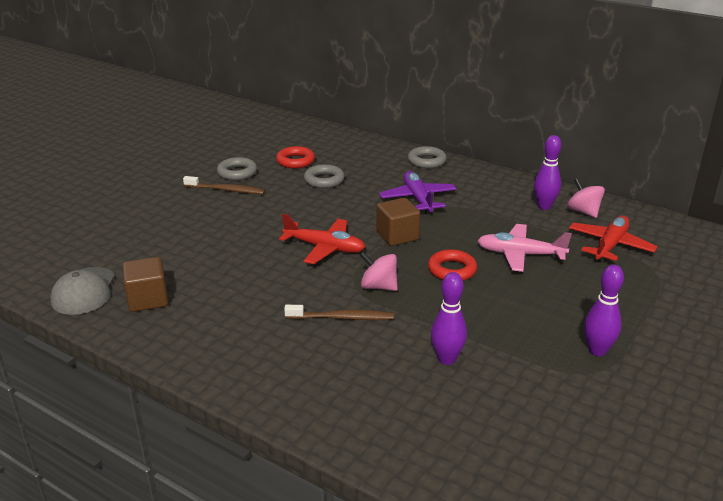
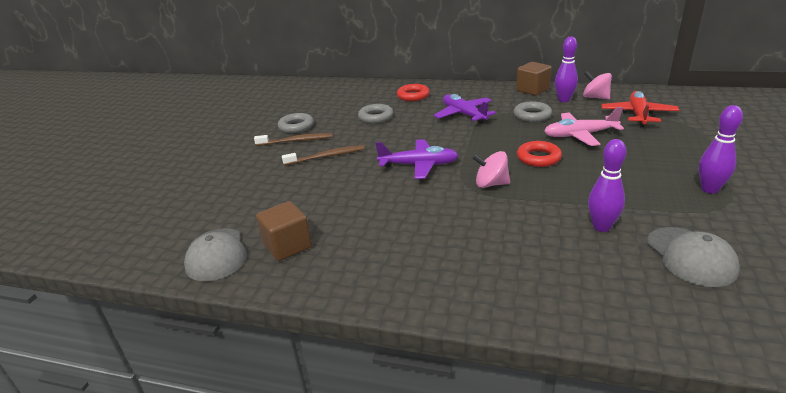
camera: 15 degrees left, 0 degrees up
red ring [276,146,315,168] -> red ring moved to [397,84,430,101]
red plane [279,214,365,264] -> purple plane [375,139,459,179]
brown toothbrush [284,305,394,320] -> brown toothbrush moved to [282,145,365,166]
brown cube [376,198,420,246] -> brown cube moved to [516,62,552,96]
grey ring [408,146,447,168] -> grey ring moved to [514,101,552,122]
none -> grey cap [647,227,740,287]

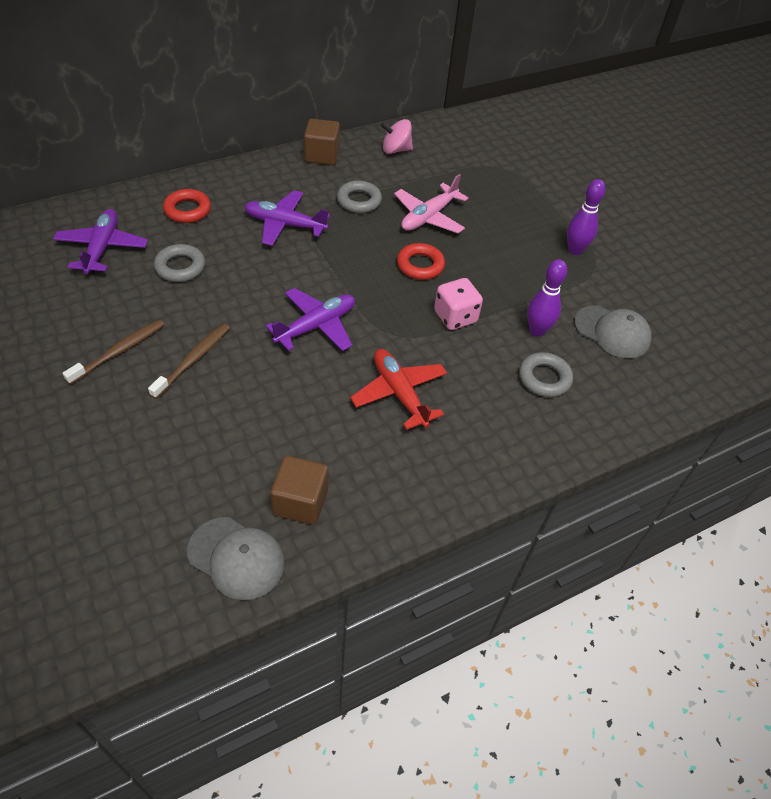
camera: 50 degrees left, 20 degrees up
grey ring [278,113,314,133] -> grey ring moved to [519,352,573,397]
pink spinning top [472,151,510,188] -> none
purple bowling pin [555,36,578,102] -> none
red plane [601,91,679,127] -> red plane moved to [350,349,447,430]
none -> purple plane [53,209,148,274]
none -> pink dice [434,278,483,330]

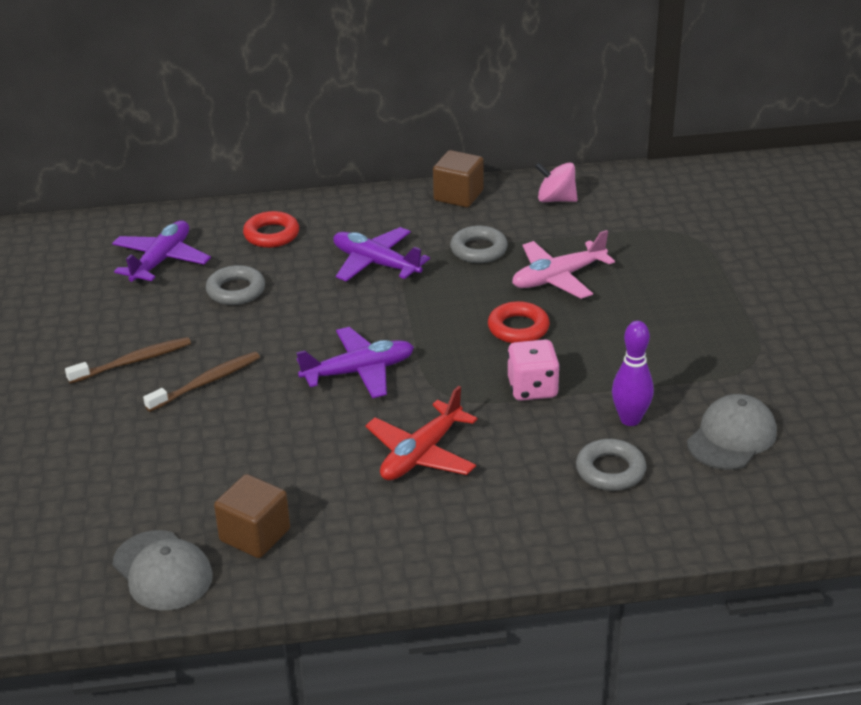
camera: 25 degrees right, 15 degrees down
red plane [350,349,447,430] -> red plane turned 135 degrees counterclockwise [365,386,477,481]
purple bowling pin [567,179,605,255] -> none
grey cap [574,305,652,358] -> grey cap turned 105 degrees counterclockwise [687,394,777,470]

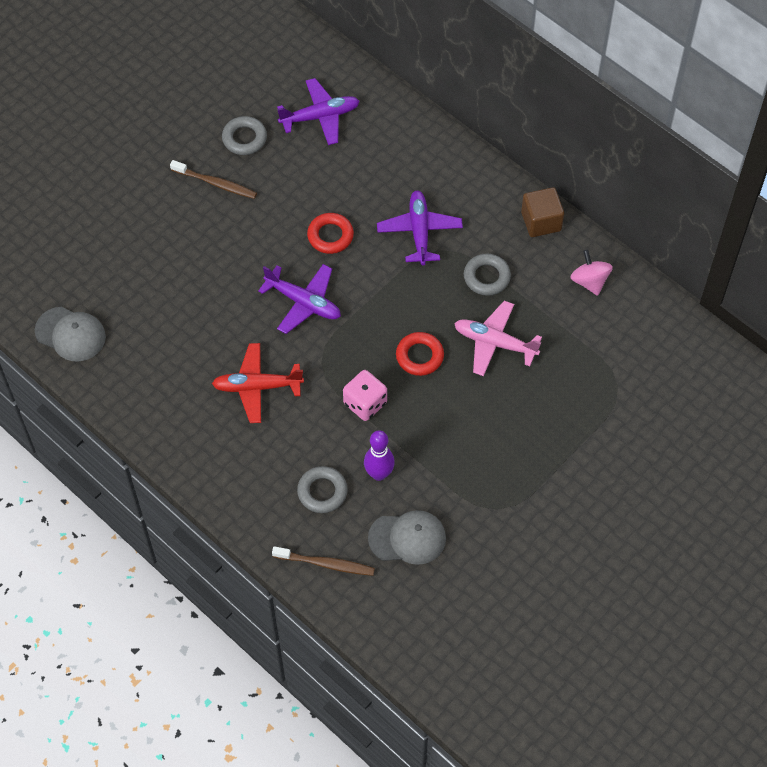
camera: 50 degrees right, 25 degrees up
grey cap [113,530,213,610] -> grey cap turned 75 degrees counterclockwise [35,307,106,362]
brown toothbrush [143,352,260,412] -> brown toothbrush moved to [272,546,375,576]
grey ring [206,265,265,305] -> grey ring moved to [222,116,267,155]
brown cube [214,474,290,558] -> none
red ring [243,211,299,248] -> red ring moved to [307,213,354,254]

